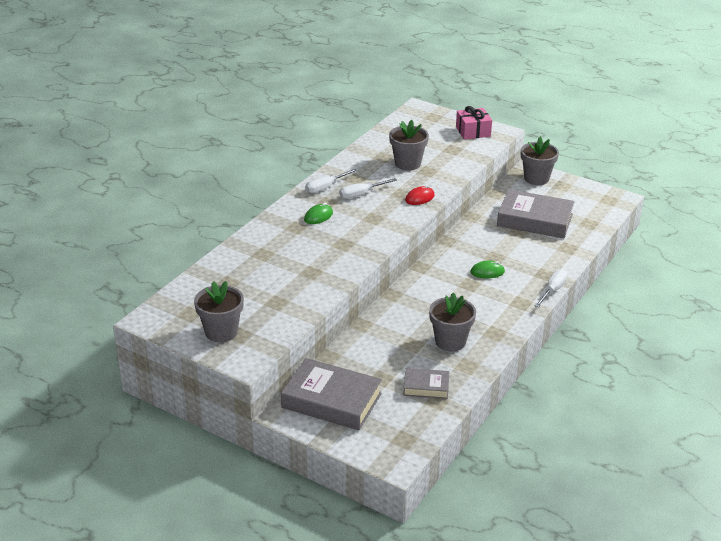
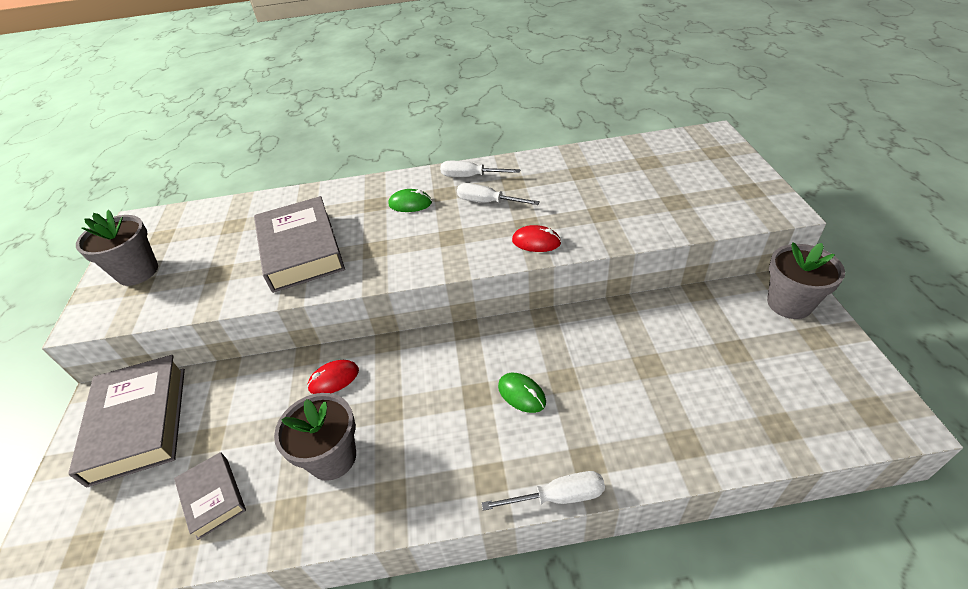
camera: 55 degrees right, 10 degrees up
grey flower pot [389,120,429,170] -> none
pink gift [456,106,492,140] -> none
grey book [497,189,575,238] -> grey book moved to [254,196,345,293]
none -> red mouse [307,360,359,394]

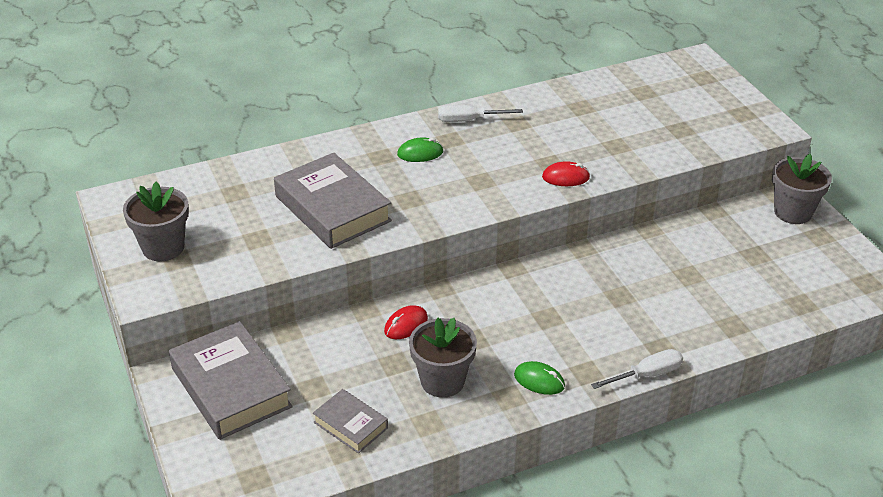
camera: 20 degrees left, 5 degrees down
white screwdriver [457,183,540,205] -> none
green mouse [498,373,546,413] -> green mouse moved to [514,361,565,395]

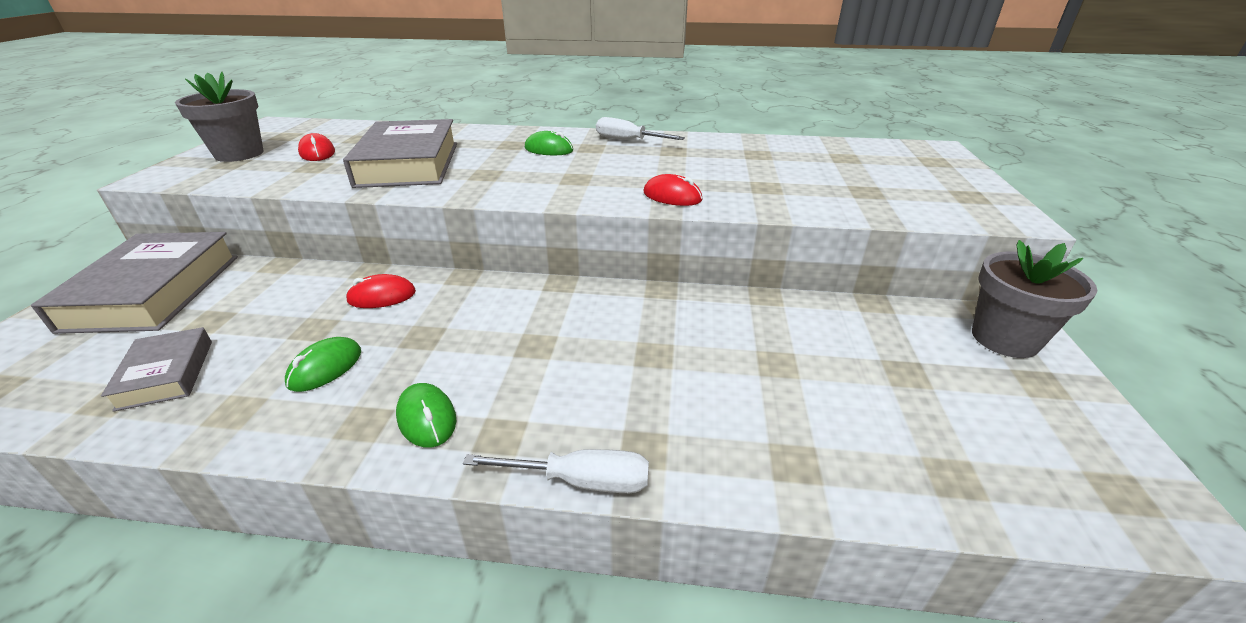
camera: 30 degrees right, 5 degrees down
grey flower pot [409,318,477,398] -> green mouse [285,337,361,392]
none -> red mouse [298,133,335,161]

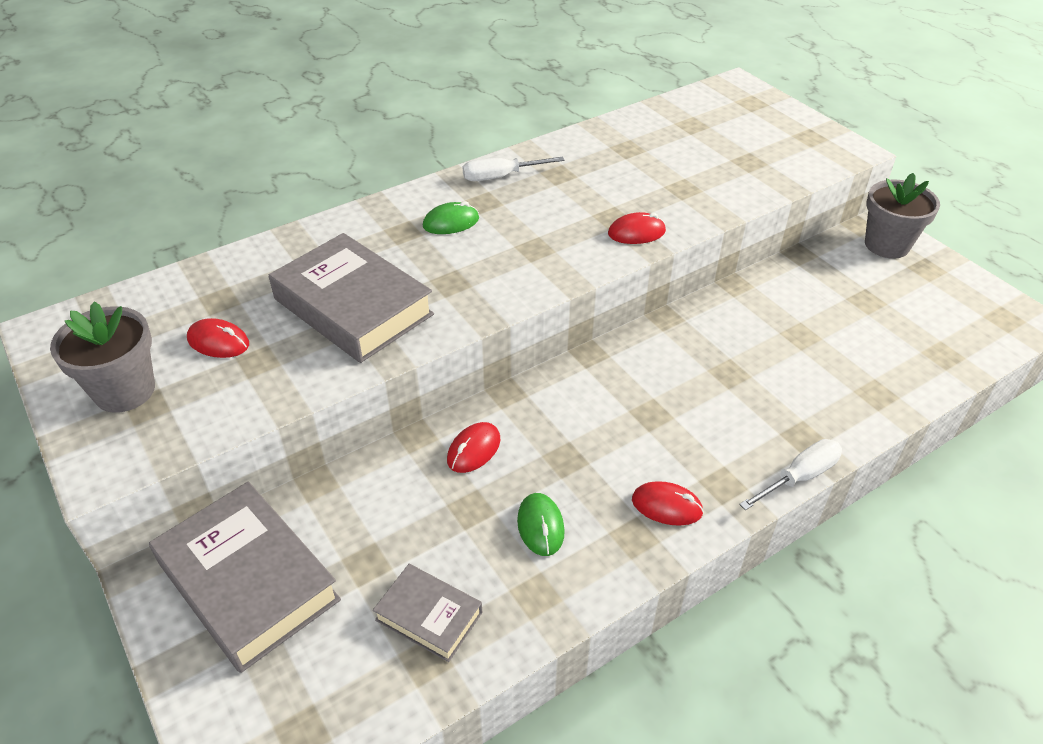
camera: 40 degrees left, 10 degrees up
green mouse [396,383,456,448] -> red mouse [632,481,704,526]

